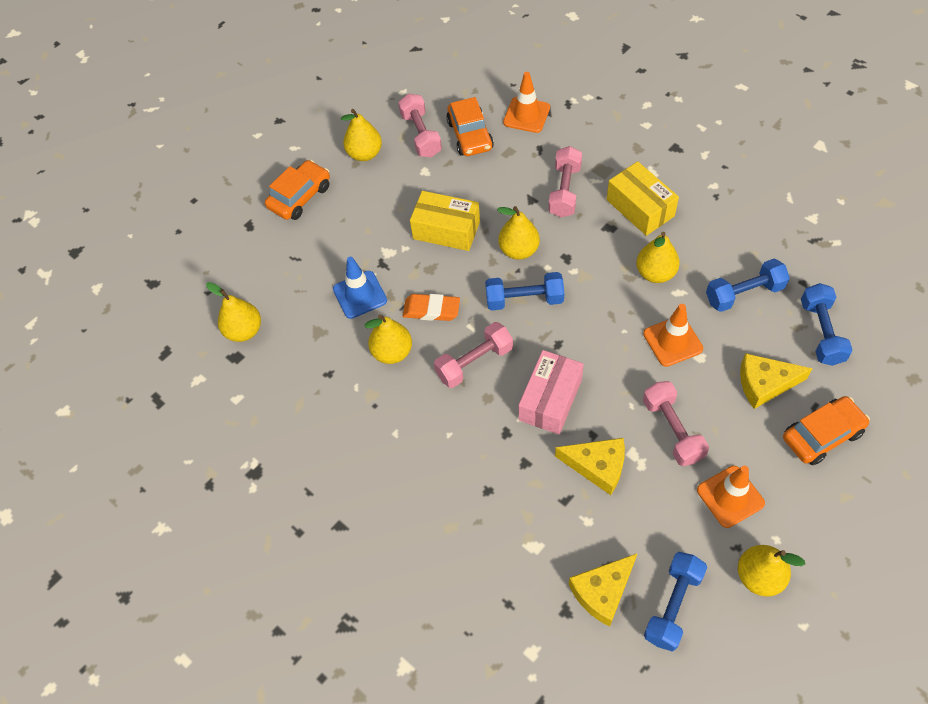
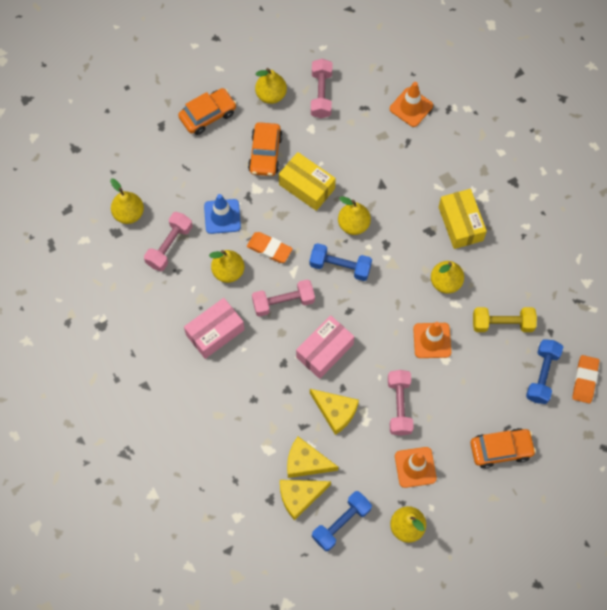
camera: 15 degrees right, 10 degrees up
orange car [446,97,494,156] -> orange car moved to [248,122,283,176]
pink dumbbell [548,146,582,218] -> pink dumbbell moved to [144,212,192,271]
blue dumbbell [706,259,790,312] -> yellow dumbbell [473,307,537,332]
yellow cheese [740,353,813,409] -> yellow cheese moved to [287,437,338,478]
none -> pink box [184,298,245,359]
none -> orange eraser [572,355,599,403]

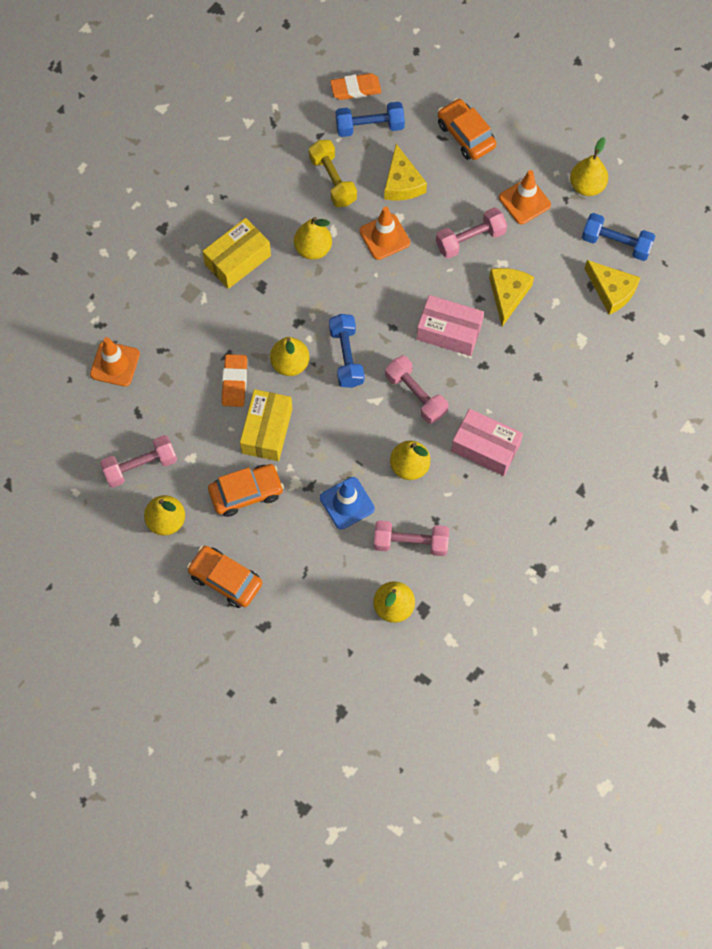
camera: 115 degrees left, 0 degrees up
orange eraser [247,232,293,263] -> orange eraser moved to [222,354,247,407]
yellow cheese [287,437,338,478] -> yellow cheese moved to [384,144,427,200]

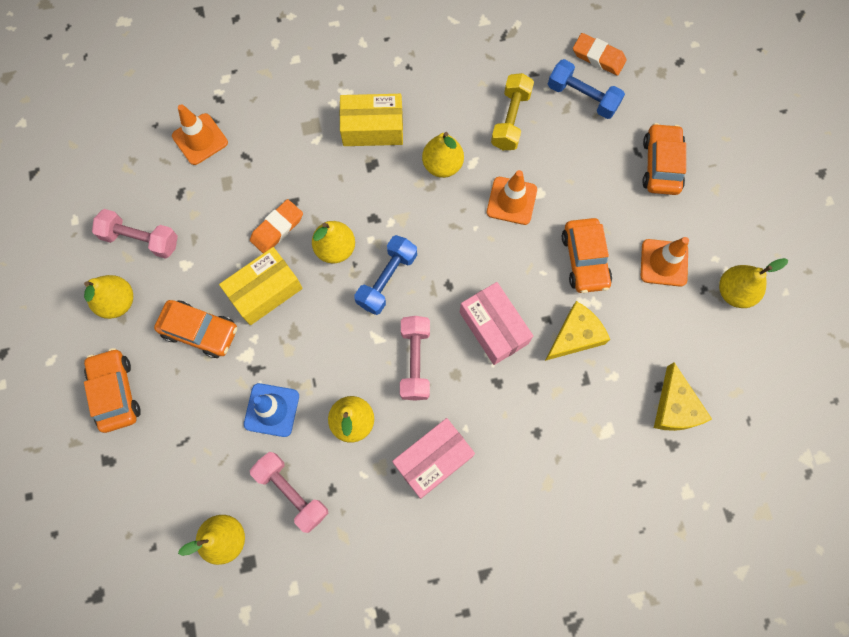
camera: 40 degrees right, 5 degrees up
yellow cheese [384,144,427,200] -> none
pink dumbbell [436,207,507,259] -> orange car [562,218,612,293]
pink box [451,409,523,476] -> pink box turned 75 degrees clockwise [392,418,475,499]
blue dumbbell [582,213,656,261] -> none

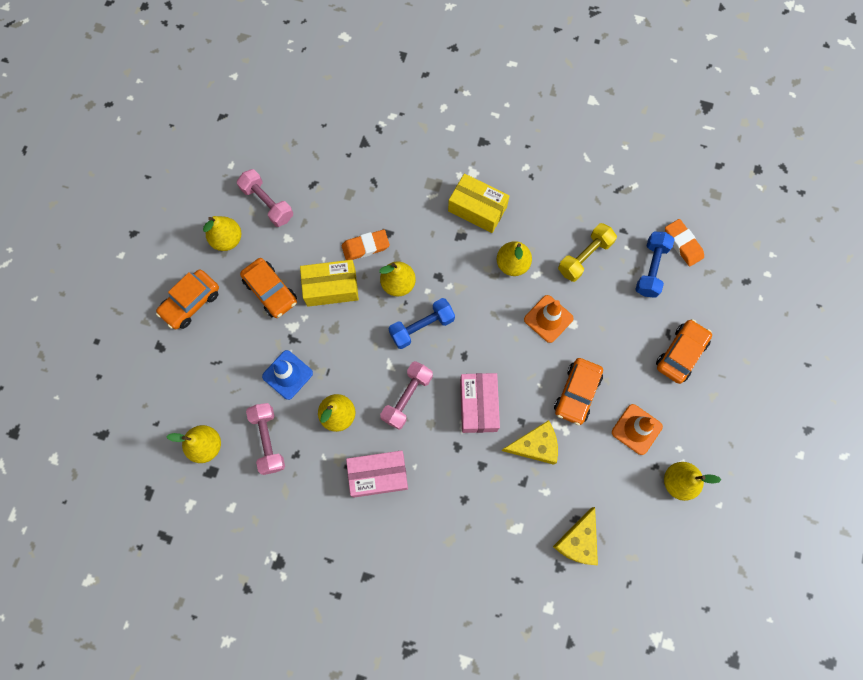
camera: 30 degrees right, 0 degrees up
orange car [84,348,141,433] -> orange car turned 150 degrees counterclockwise [156,269,219,329]
orange traffic cone [172,104,228,165] -> none
blue dumbbell [548,59,625,119] -> blue dumbbell turned 45 degrees clockwise [635,232,675,298]

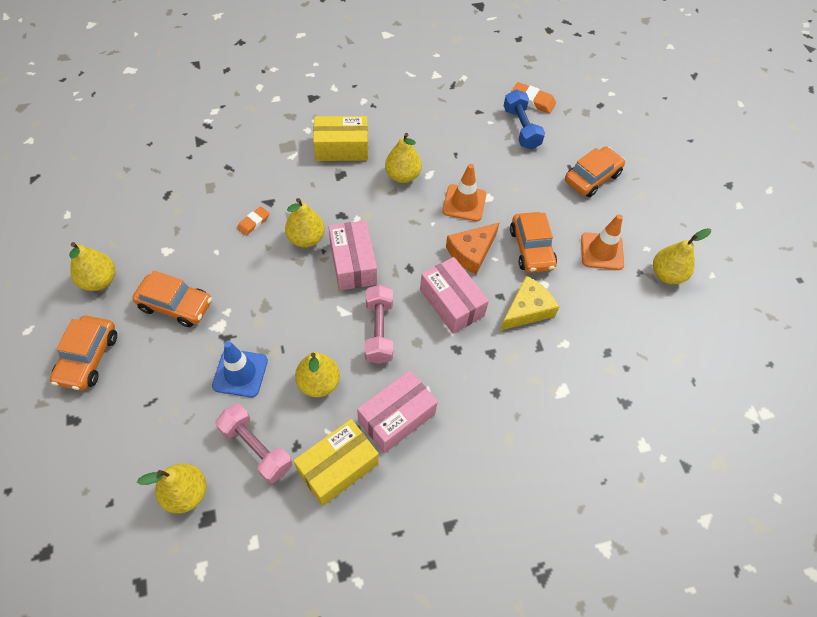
camera: 35 degrees left, 15 degrees down
pink dumbbell [237,169,293,227] -> none
yellow box [300,260,359,307] -> yellow box moved to [294,419,379,506]
orange eraser [342,229,390,260] -> orange eraser [237,206,270,236], size x0.65
blue dumbbell [388,298,455,349] -> pink box [329,220,377,290]
yellow cheese [553,507,598,565] -> none
yellow dumbbell [558,223,617,282] -> none
orange car [656,319,712,384] -> orange car turned 45 degrees clockwise [565,146,625,197]
none -> orange cheese [446,222,500,275]

